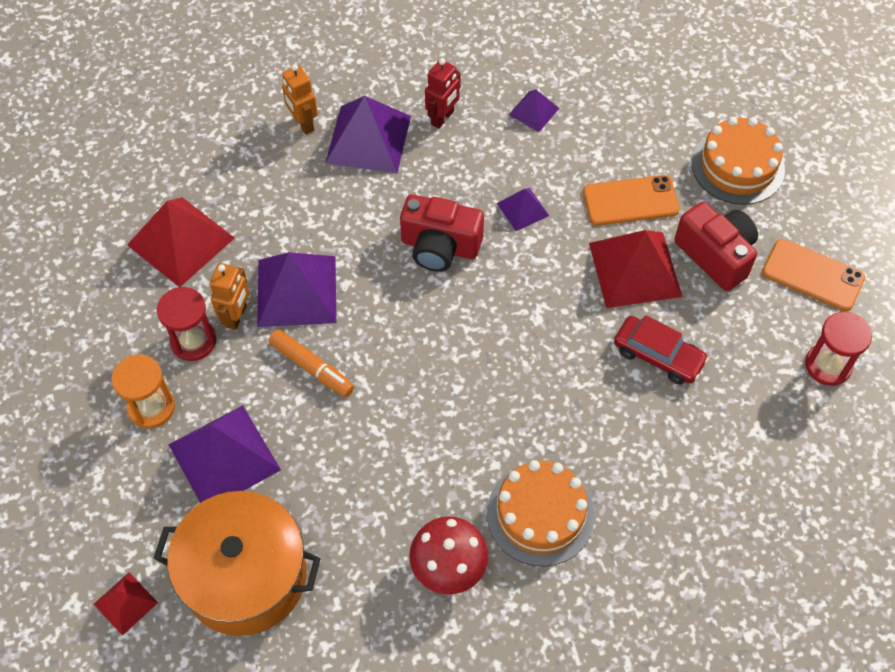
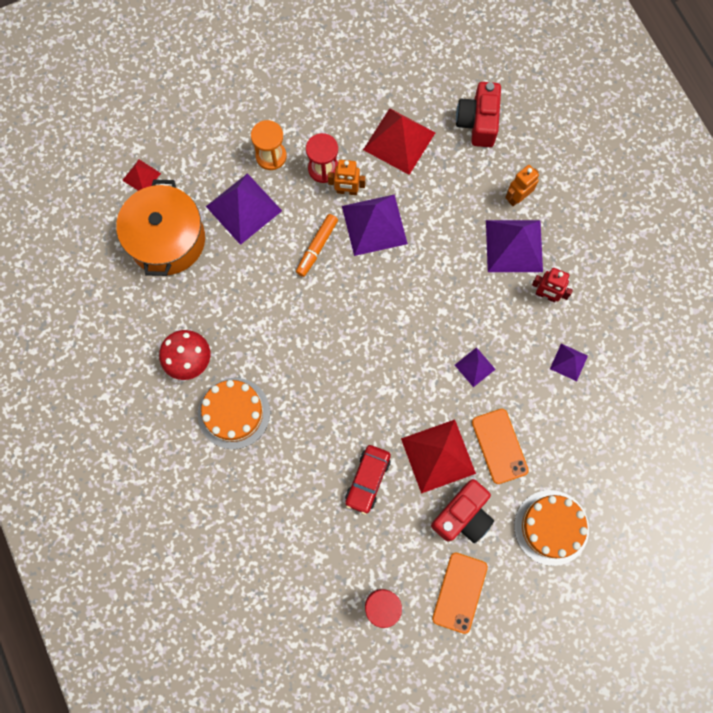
camera: 80 degrees right, 15 degrees up
red camera [400,194,484,272] -> red camera moved to [456,82,501,147]

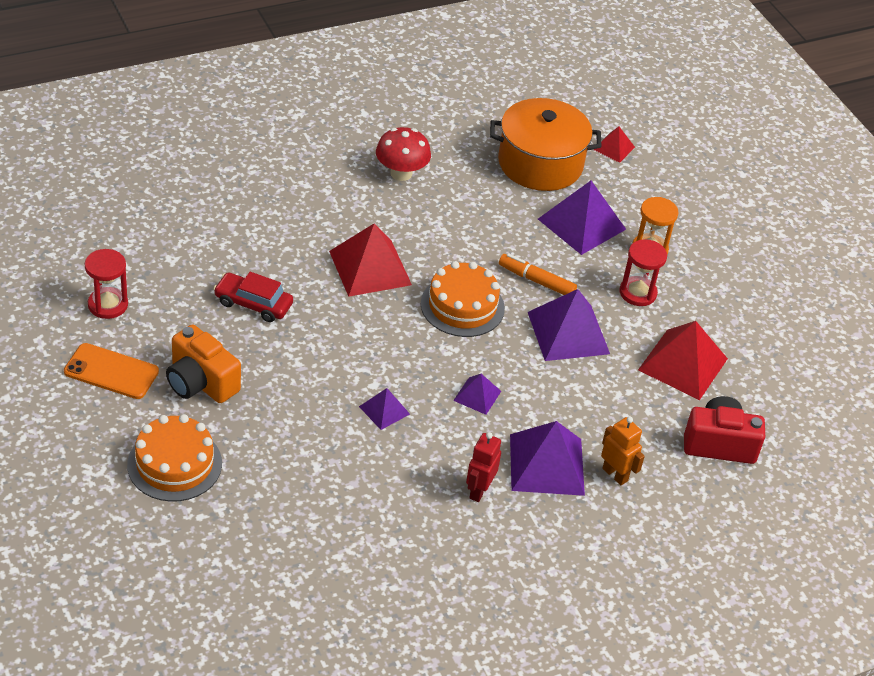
camera: 85 degrees right, 30 degrees down
orange cake [198,378,270,449] -> orange cake moved to [421,261,505,337]
orange robot [328,160,366,195] -> none
red pyramid [401,420,476,494] -> red pyramid moved to [329,223,412,297]
red camera [431,479,494,543] -> orange camera [166,325,241,403]
orange phone [472,409,529,484] -> none
purple pyramid [550,344,588,381] -> purple pyramid moved to [453,374,501,415]

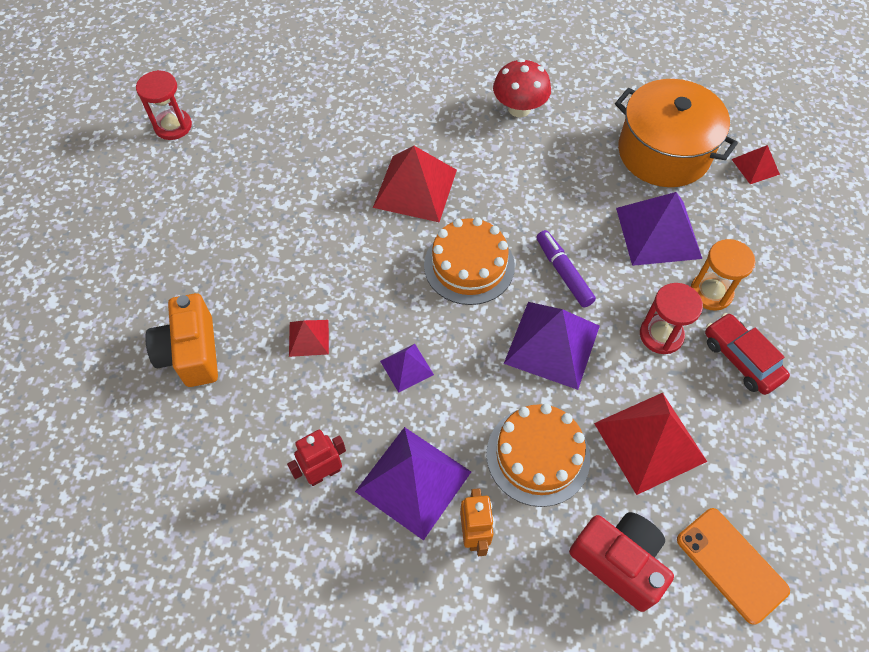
camera: 40 degrees right, 15 degrees up
orange phone [64,343,159,399] -> orange phone moved to [677,508,790,625]
orange cake [127,414,222,502] -> orange cake moved to [486,404,590,507]
orange camera [166,325,241,403] -> orange camera moved to [145,293,218,387]
red car [213,272,293,322] -> red car moved to [705,313,790,395]
purple pyramid [359,388,410,430] -> red pyramid [289,320,329,357]
orange marker [499,254,577,295] -> purple marker [536,230,596,308]

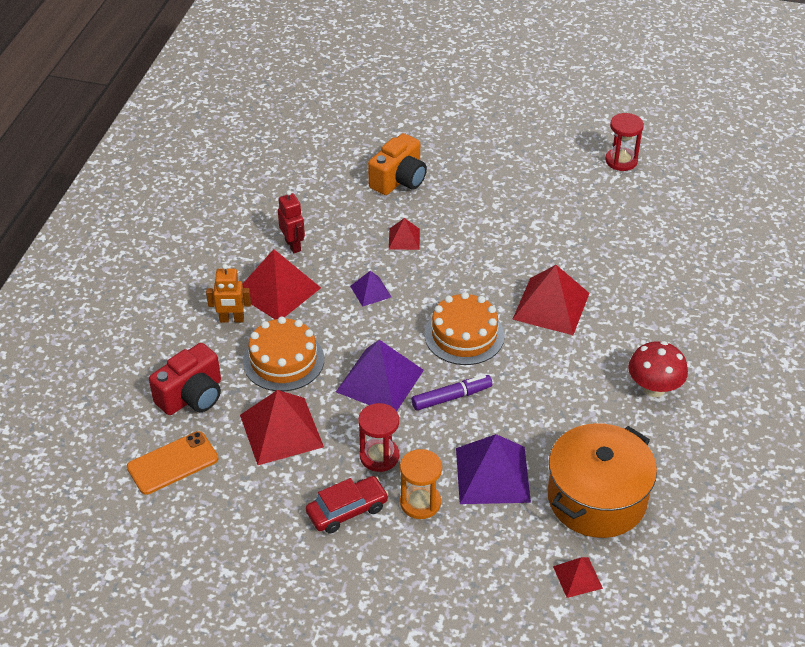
camera: 95 degrees right, 15 degrees down
orange camera [145,293,218,387] -> orange camera turned 135 degrees clockwise [368,133,427,195]
purple pyramid [355,427,471,541] -> red pyramid [243,249,321,319]

